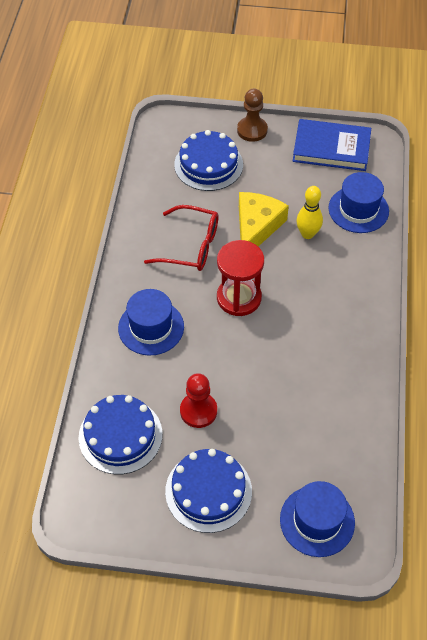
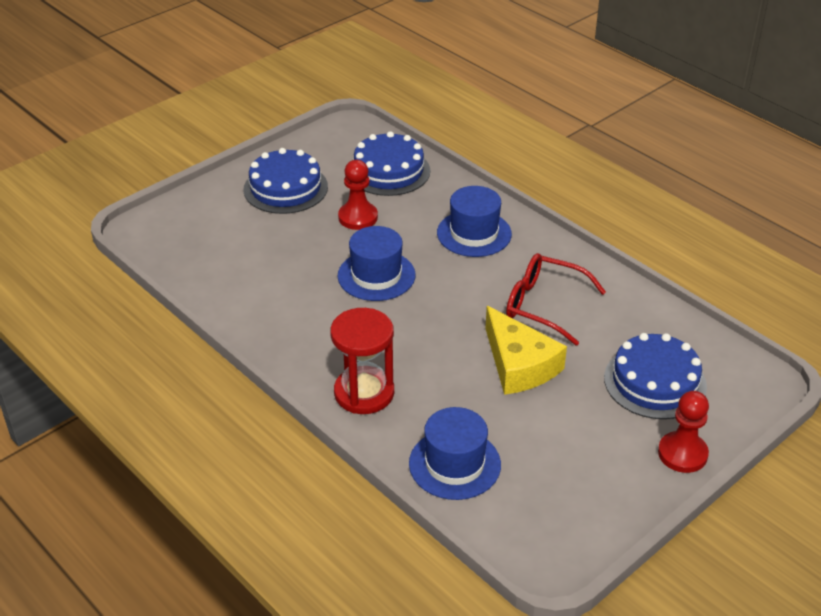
camera: 130 degrees right, 15 degrees down
red glasses [144,205,219,271] -> red glasses turned 60 degrees clockwise [506,253,606,346]
red hourglass [217,240,264,316] -> red hourglass moved to [330,308,394,414]
brown pawn [237,89,268,142] -> red pawn [658,391,709,473]
blue hat [280,481,355,557] -> blue hat moved to [338,226,415,301]
blue book [293,119,371,171] -> none
yellow bowling pin [296,186,323,239] -> none

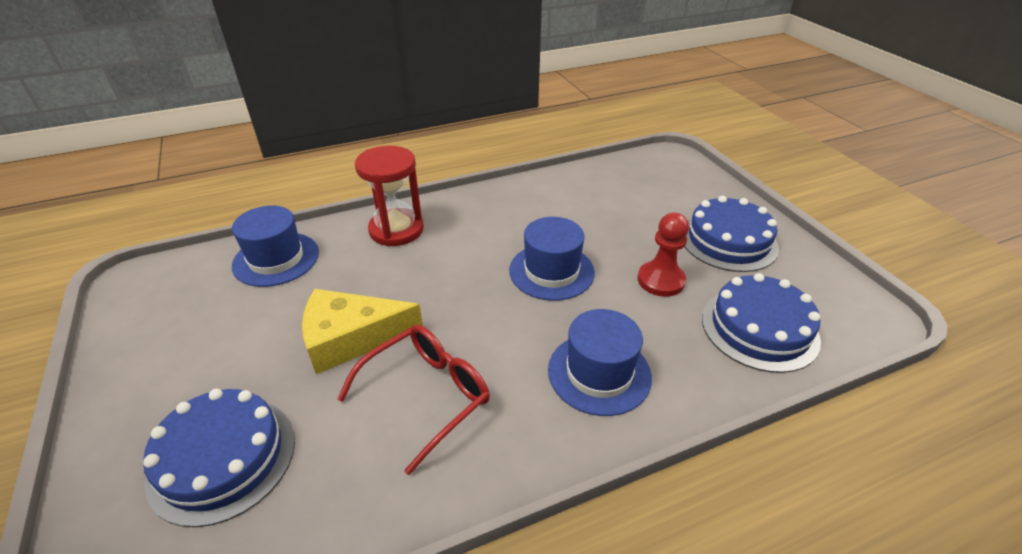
camera: 110 degrees right, 0 degrees up
red pawn [658,391,709,473] -> none

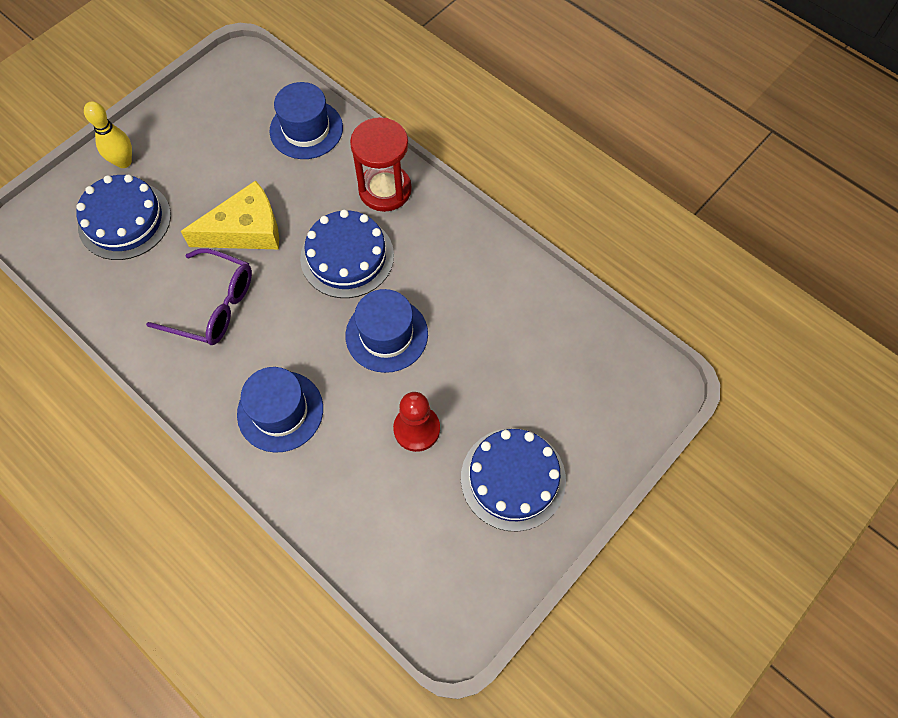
camera: 65 degrees right, 25 degrees up
yellow cheese [302,289,423,374] -> yellow cheese turned 105 degrees clockwise [181,180,279,249]
red glasses [337,325,490,475] -> purple glasses [146,248,252,345]
blue cake [702,273,821,373] -> blue cake moved to [300,210,394,298]
none -> yellow bowling pin [84,101,132,168]

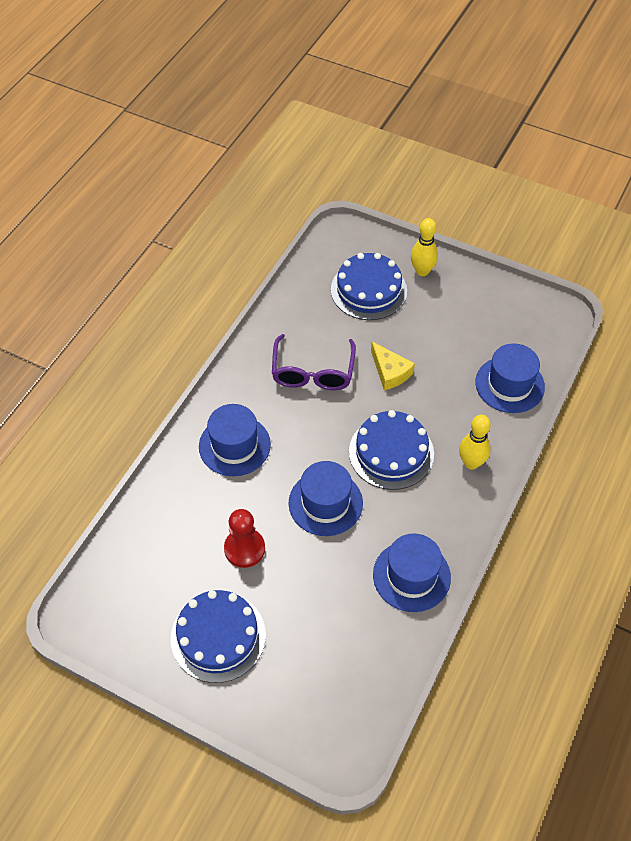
camera: 75 degrees right, 10 degrees down
yellow cheese [181,180,279,249] -> yellow cheese [371,342,415,390], size x0.64
red hourglass [350,117,412,212] -> yellow bowling pin [459,415,491,469]
none -> blue hat [373,534,451,612]

